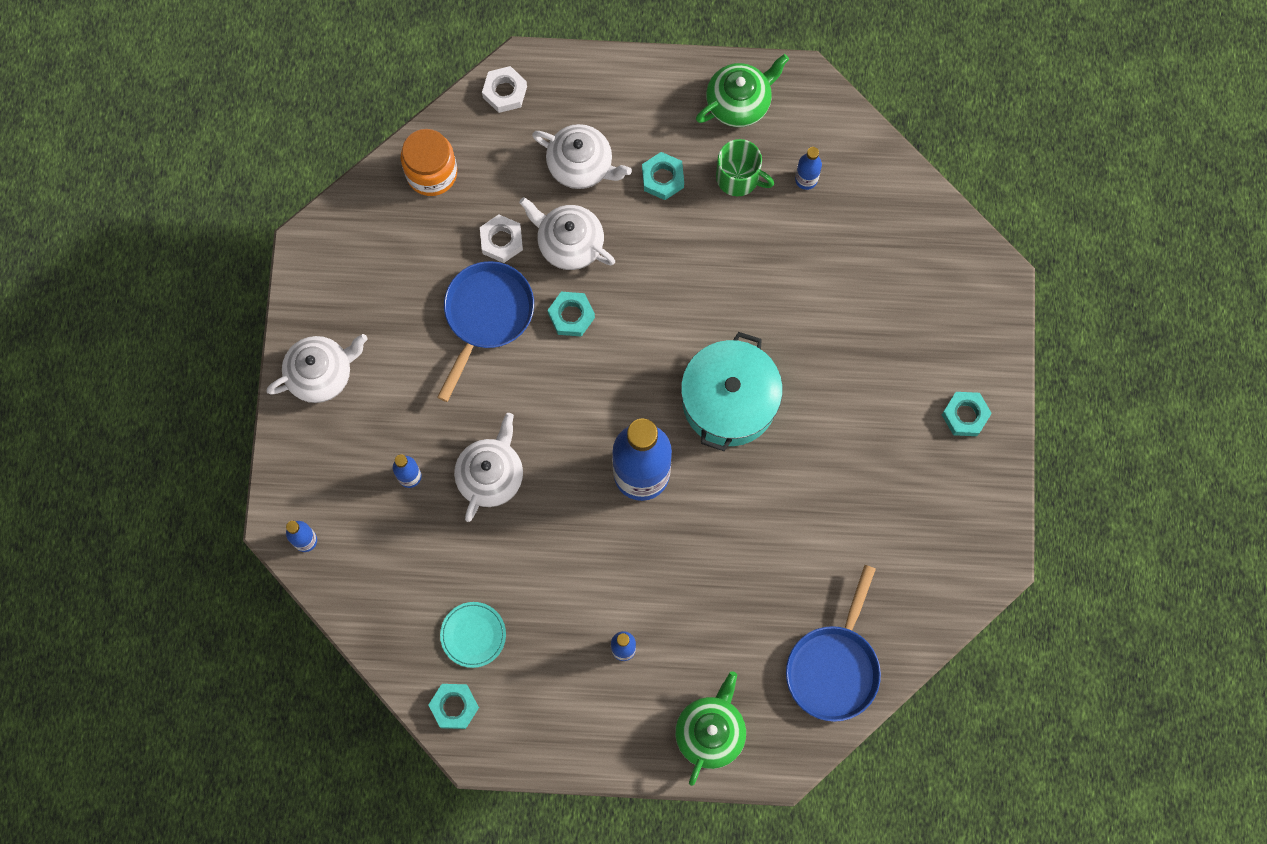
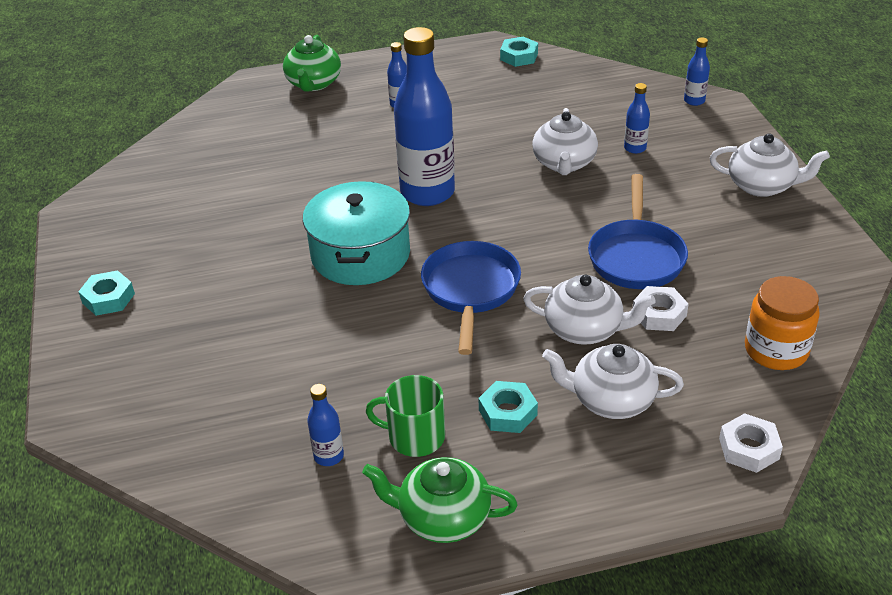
camera: 165 degrees right, 35 degrees down
white teapot [266,334,368,403] -> white teapot turned 120 degrees counterclockwise [710,134,830,197]
turquoise plate [440,602,506,668] -> none
turquoise nut [548,292,595,337] -> none
green teapot [696,54,789,127] -> green teapot turned 60 degrees clockwise [362,457,518,543]
blue pan [786,565,881,722] -> blue pan moved to [421,241,521,355]

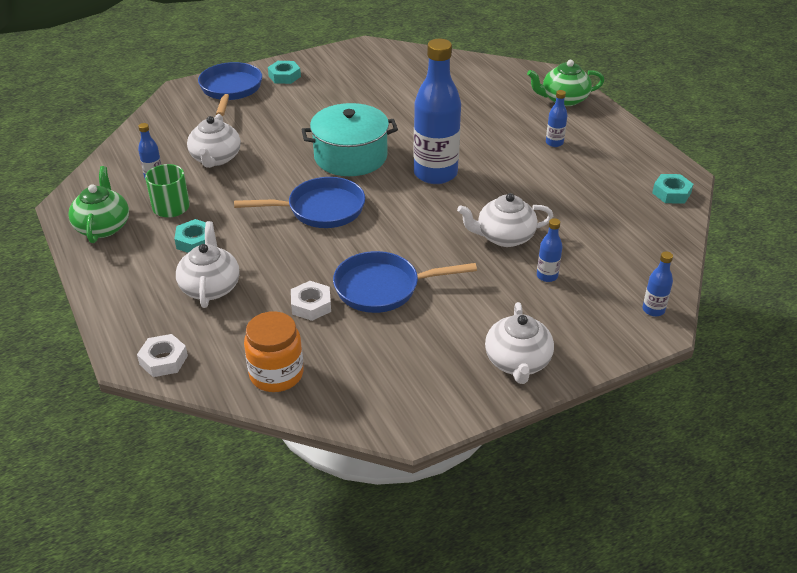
camera: 75 degrees right, 0 degrees up
white teapot [523,275,656,345] -> white teapot moved to [187,114,241,168]
none -> blue pan [198,62,262,116]

